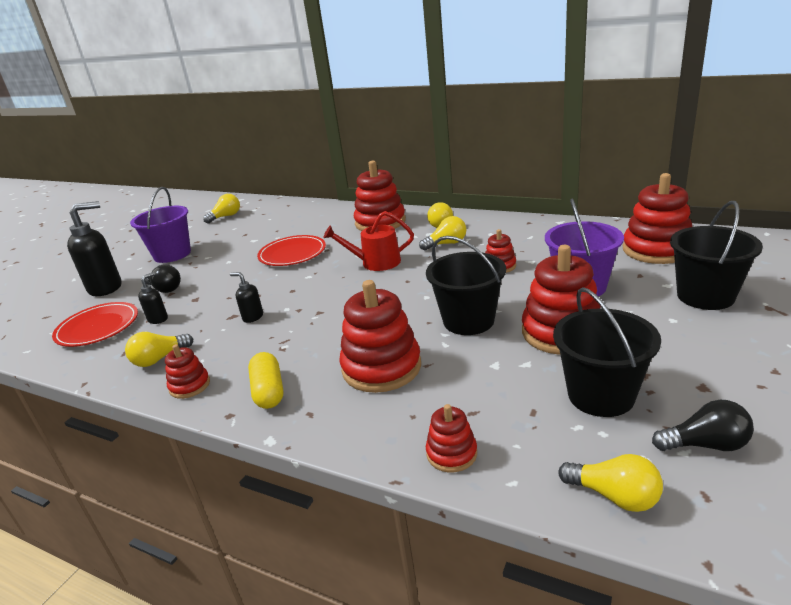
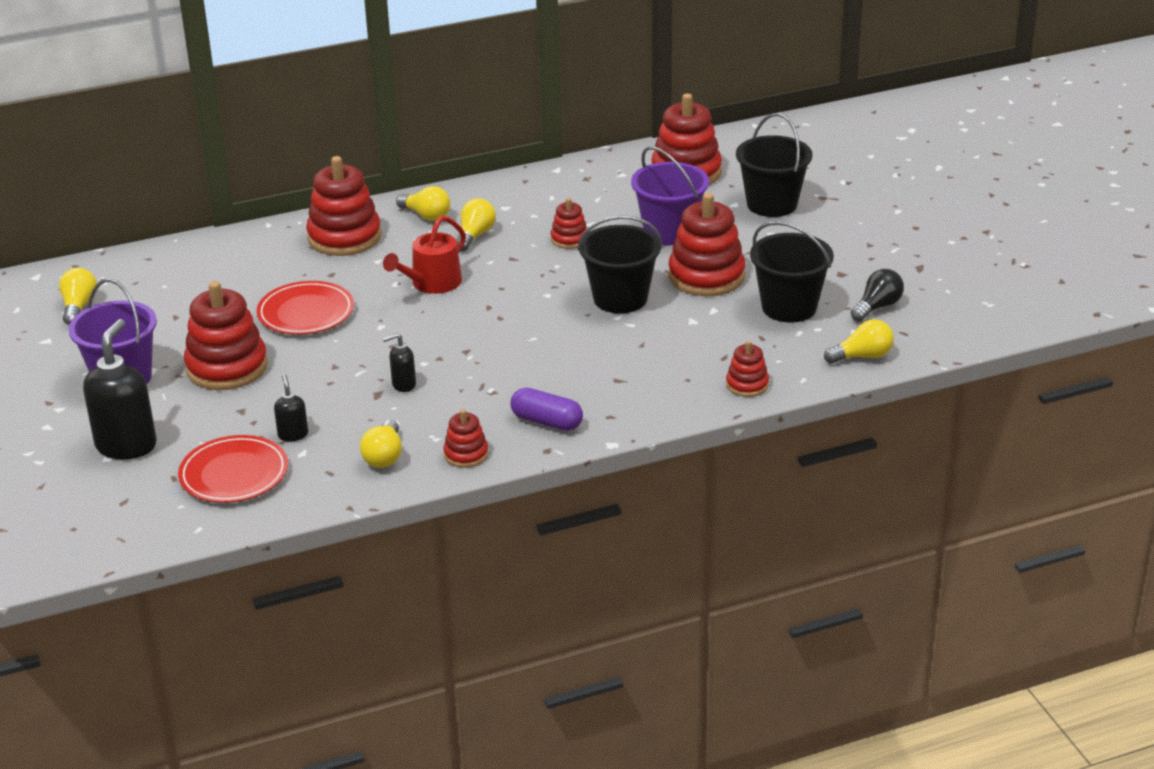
camera: 50 degrees left, 5 degrees up
black light bulb [145,264,181,293] -> none
yellow capsule [248,352,283,409] -> purple capsule [511,388,583,431]
red stacking toy [339,280,421,393] -> red stacking toy moved to [184,281,268,390]

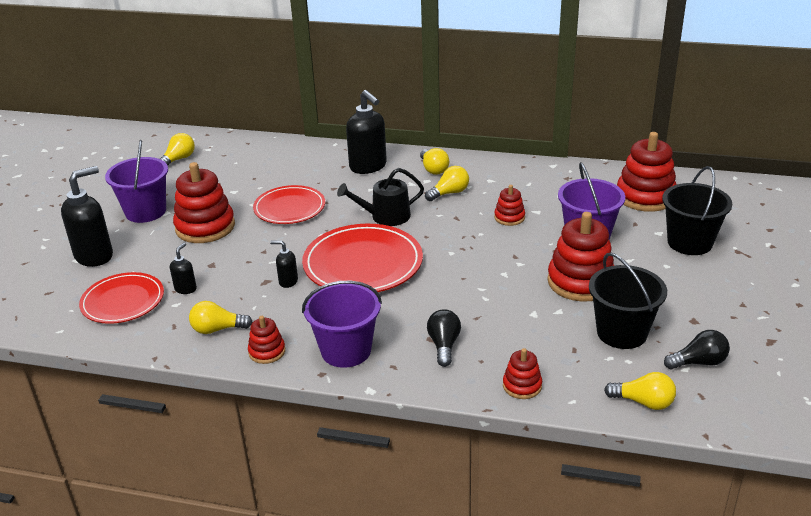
camera: 35 degrees right, 0 degrees up
red stacking toy [306,156,381,256] -> black soap dispenser [346,90,387,174]
yellow light bulb [360,420,402,468] -> yellow light bulb turned 45 degrees clockwise [189,301,253,334]
red watering can [383,216,466,294] -> black watering can [337,168,424,226]
purple capsule [511,388,583,431] -> purple bucket [302,281,382,368]
black bucket [577,215,662,313] -> none
none -> red plate [302,224,423,292]
none -> black light bulb [427,309,461,367]

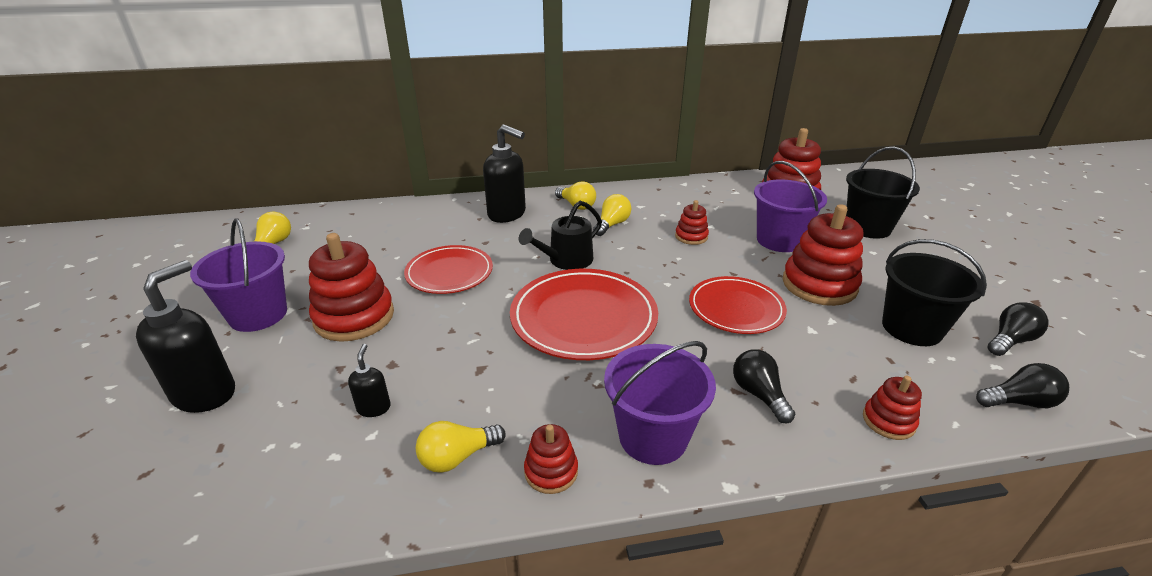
camera: 25 degrees left, 0 degrees up
red plate [79,272,164,324] -> red plate moved to [689,276,787,334]
black soap dispenser [270,240,298,288] -> none
yellow light bulb [604,372,676,410] -> black light bulb [976,363,1069,408]

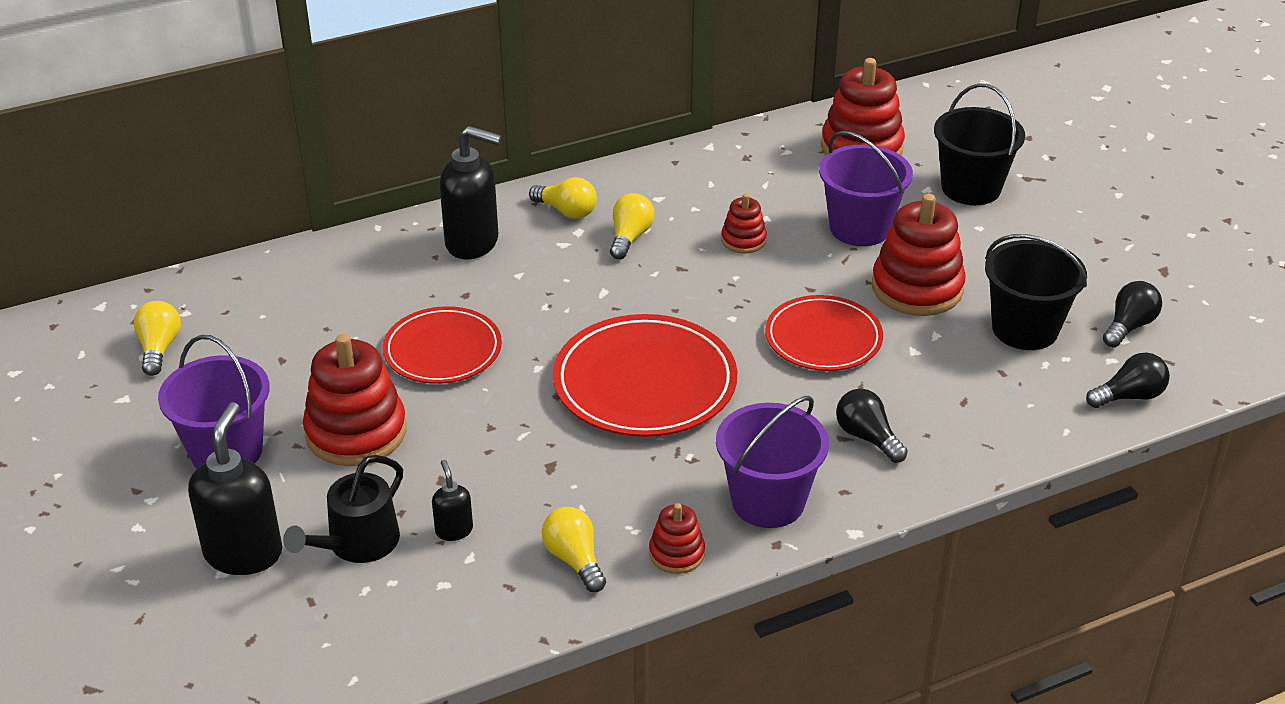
camera: 15 degrees left, 5 degrees up
yellow light bulb [416,421,506,473] -> yellow light bulb turned 105 degrees clockwise [542,507,606,592]
black watering can [519,201,602,270] -> black watering can moved to [283,455,403,563]
red stacking toy [863,376,922,440] -> none

